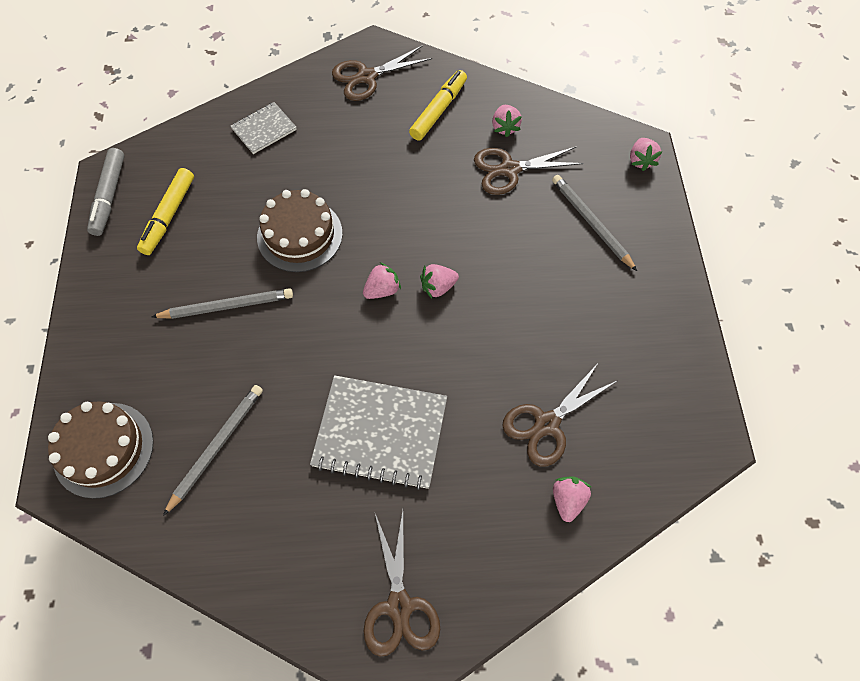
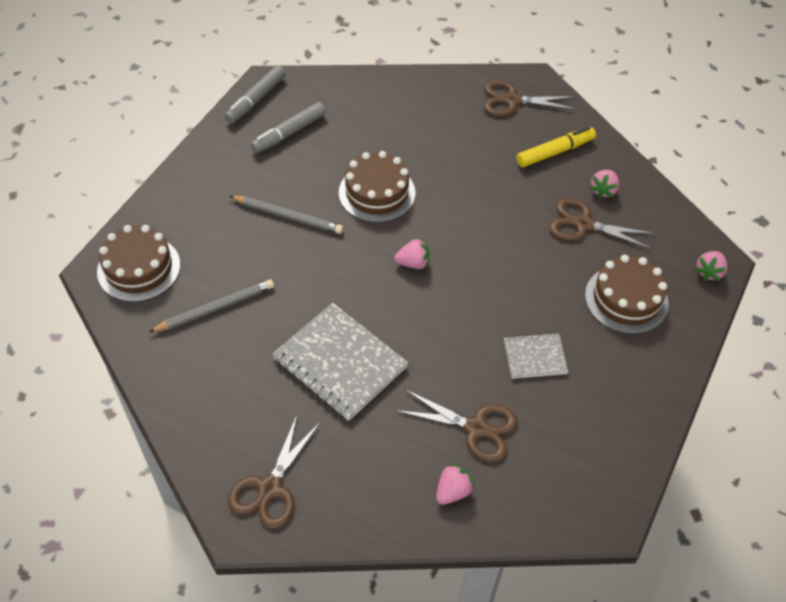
camera: 30 degrees right, 10 degrees down
yellow marker [137,168,194,255] -> grey marker [250,102,326,153]
grey notebook [231,102,297,154] -> grey notebook moved to [504,333,568,379]
pink strawberry [420,264,459,298] -> none
brown scissors [502,362,617,466] -> brown scissors turned 150 degrees counterclockwise [395,389,518,462]
grey pencil [552,175,637,271] -> brown cake [585,255,669,334]

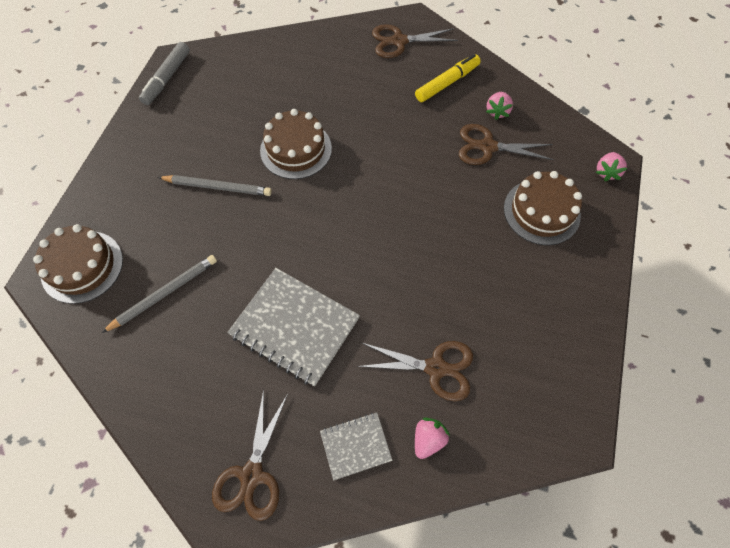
camera: 10 degrees left, 10 degrees up
grey marker [250,102,326,153] -> none
pink strawberry [394,238,430,269] -> none
grey notebook [504,333,568,379] -> grey notebook moved to [320,413,393,480]

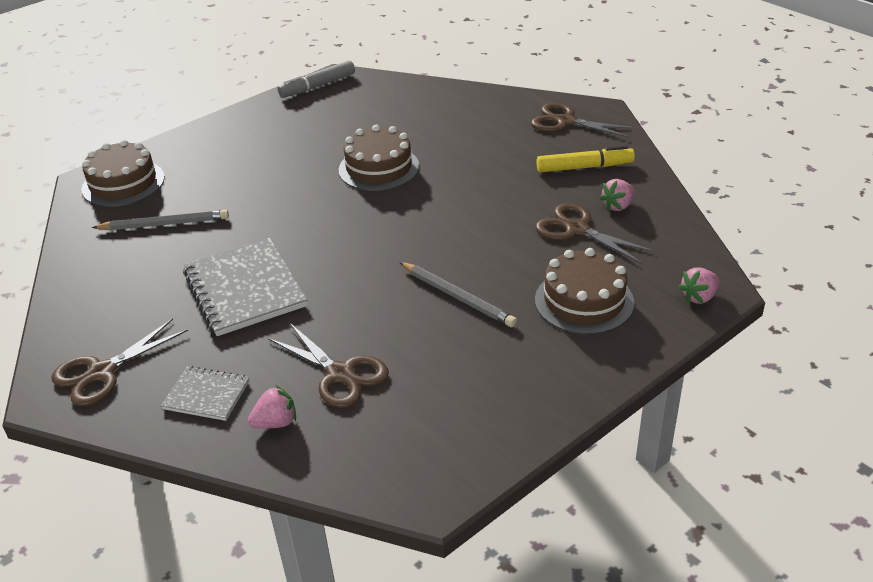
camera: 35 degrees right, 25 degrees down
grey pencil [158,175,272,196] -> grey pencil moved to [399,262,517,327]

